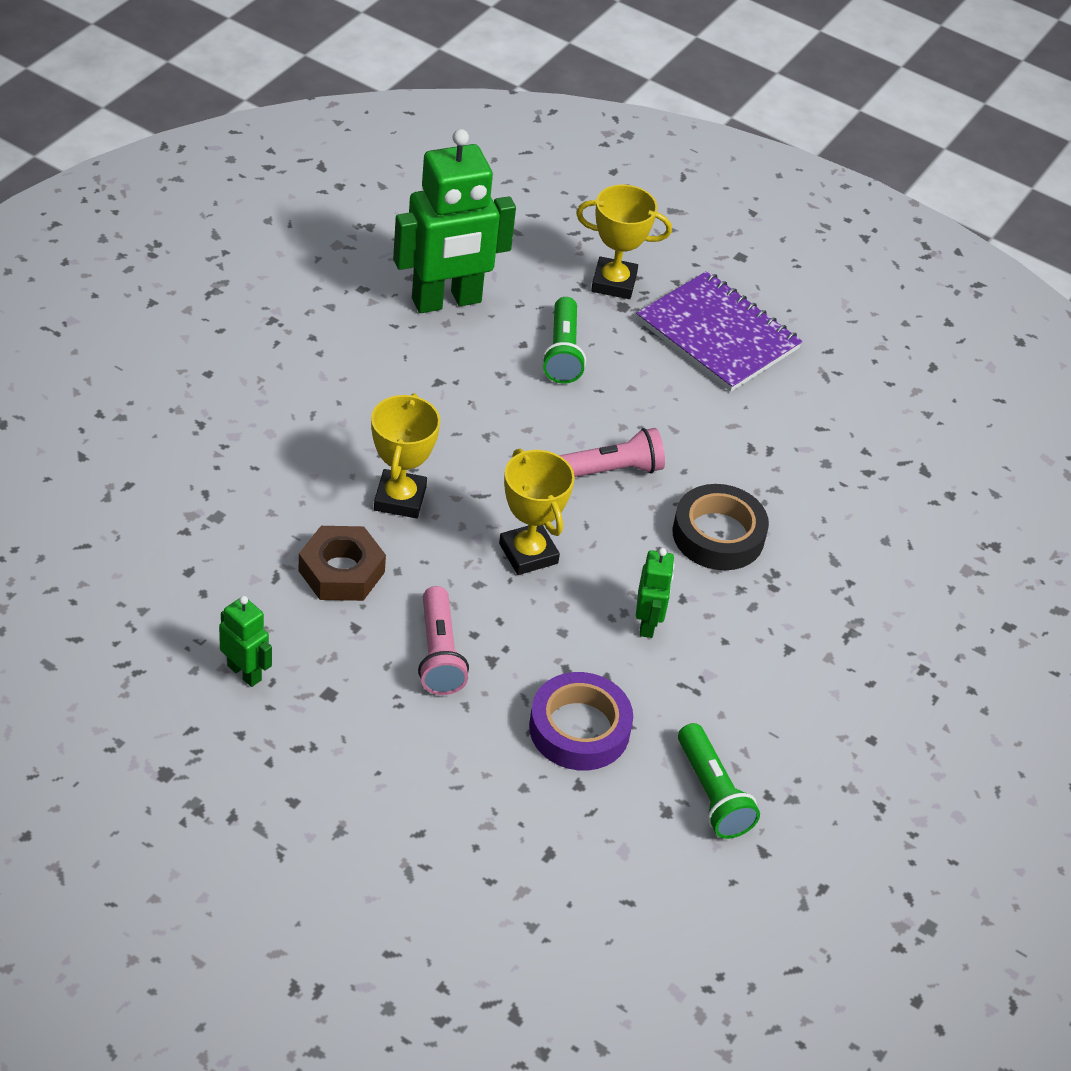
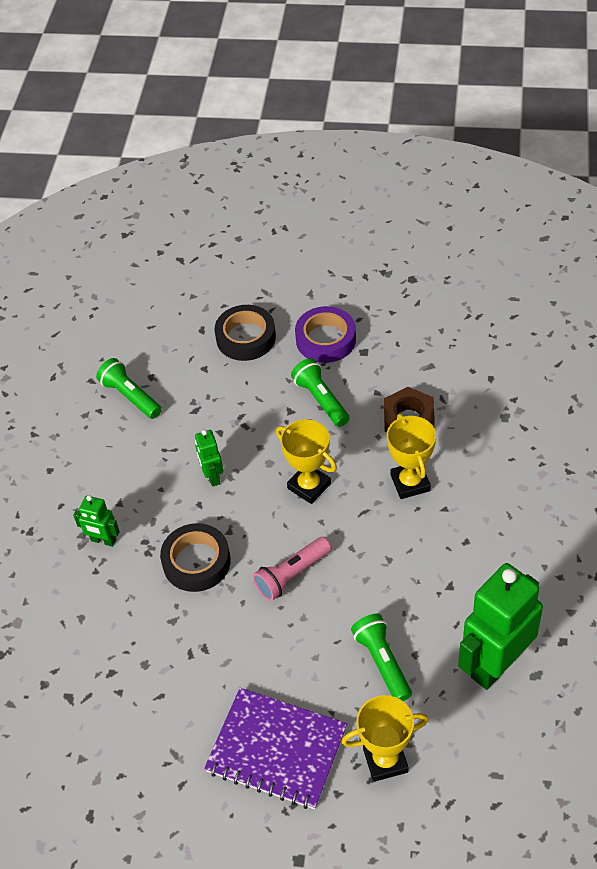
camera: 165 degrees right, 5 degrees up
green robot [219,596,272,687] -> green robot moved to [73,495,120,547]
pink flashlight [418,586,469,695] -> green flashlight [291,358,350,427]
purple tape [529,672,633,771] -> purple tape moved to [295,306,356,363]
none -> black tape [215,305,276,361]

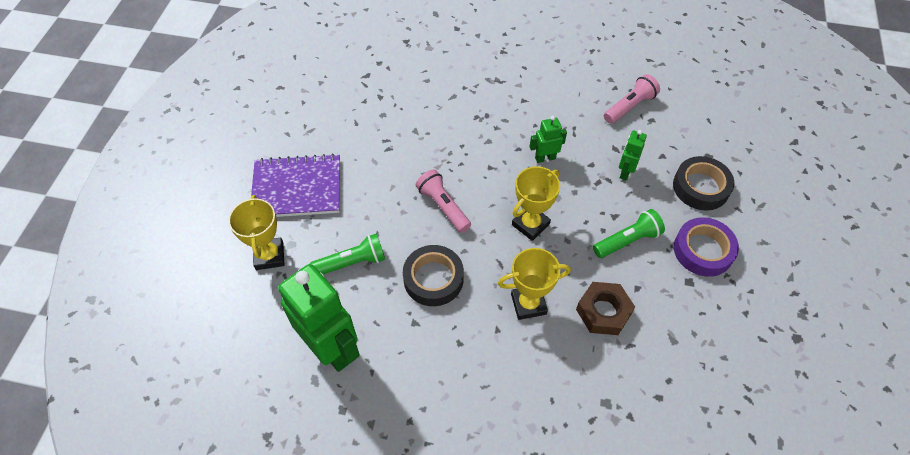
camera: 90 degrees right, 5 degrees up
green robot [73,495,120,547] -> green robot moved to [619,130,647,180]
green flashlight [96,358,162,419] -> pink flashlight [604,74,660,124]
black tape [160,523,231,592] -> black tape moved to [403,245,464,306]
purple notebook [204,688,347,809] -> purple notebook turned 60 degrees clockwise [251,154,340,217]

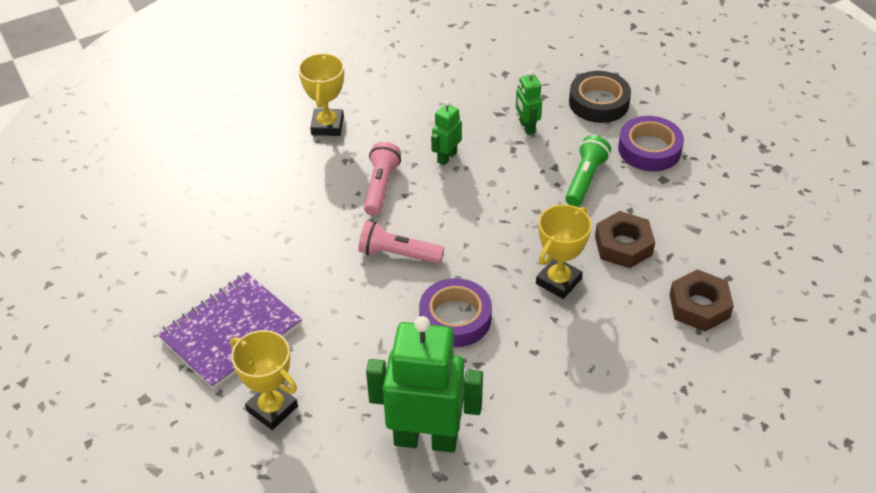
camera: 40 degrees left, 10 degrees down
green flashlight [310,233,385,274] -> none
black tape [403,245,464,306] -> purple tape [419,278,492,347]
yellow trophy [512,166,560,241] -> yellow trophy moved to [298,52,344,136]
pink flashlight [604,74,660,124] -> pink flashlight moved to [364,142,401,216]
none -> brown nut [669,269,734,332]

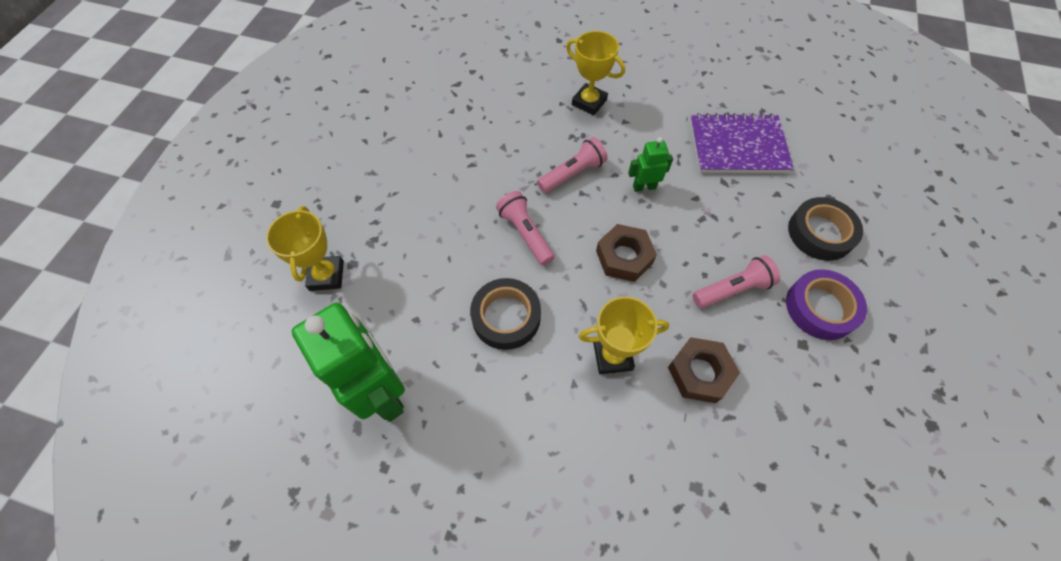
camera: 45 degrees right, 15 degrees up
purple notebook [157,272,302,389] -> purple notebook moved to [690,113,794,173]
yellow trophy [298,52,344,136] -> yellow trophy turned 75 degrees clockwise [566,31,625,115]
purple tape [419,278,492,347] -> black tape [470,278,541,350]
green robot [516,70,542,135] -> none
green flashlight [565,135,611,207] -> pink flashlight [693,255,780,308]
brown nut [669,269,734,332] -> brown nut moved to [596,224,657,282]

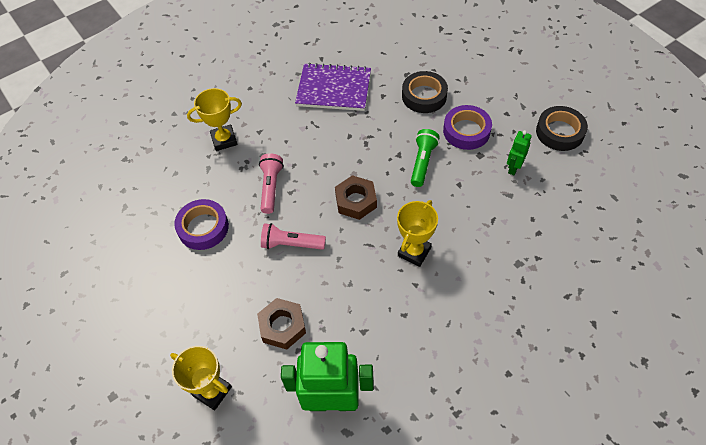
camera: 50 degrees left, 5 degrees down
black tape [470,278,541,350] -> black tape moved to [536,106,588,151]
green robot [628,137,673,192] -> green robot moved to [507,130,532,175]
brown nut [668,337,740,403] -> brown nut moved to [257,298,306,349]
purple notebook [690,113,794,173] -> purple notebook turned 60 degrees clockwise [295,63,371,111]
pink flashlight [693,255,780,308] -> green flashlight [411,129,440,187]
none -> purple tape [174,199,229,250]

